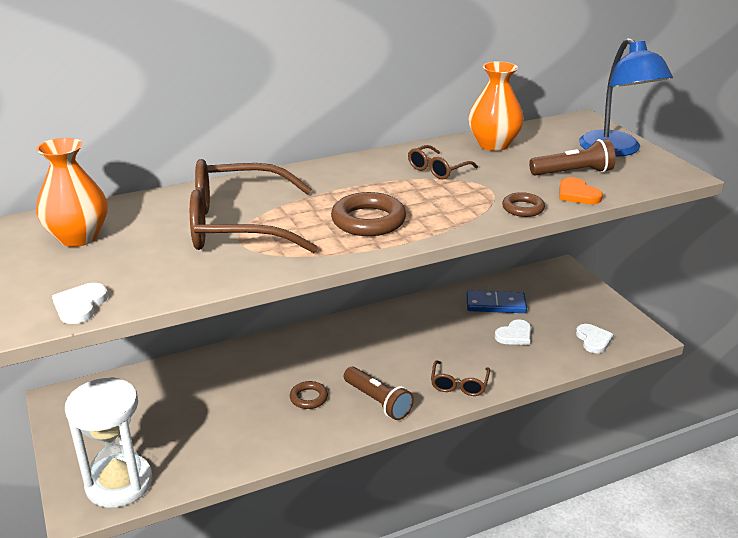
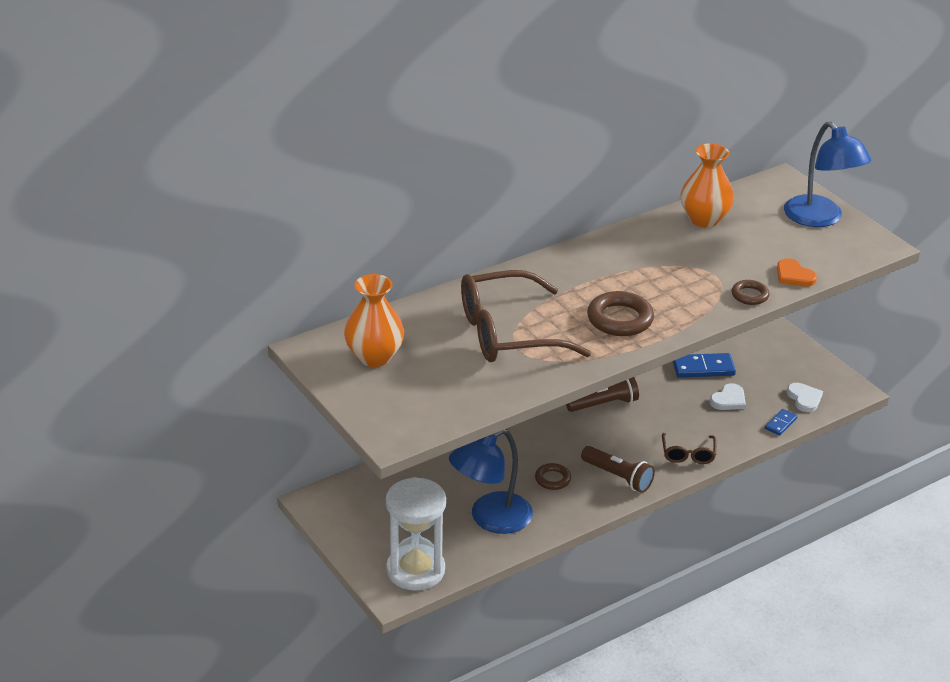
camera: 10 degrees left, 5 degrees up
white heart [52,283,108,324] -> none
brown glasses [408,145,478,179] -> none
brown flashlight [529,139,616,175] -> brown flashlight moved to [566,377,639,412]
none -> blue lamp [449,429,533,534]
none -> blue domino [765,409,798,435]

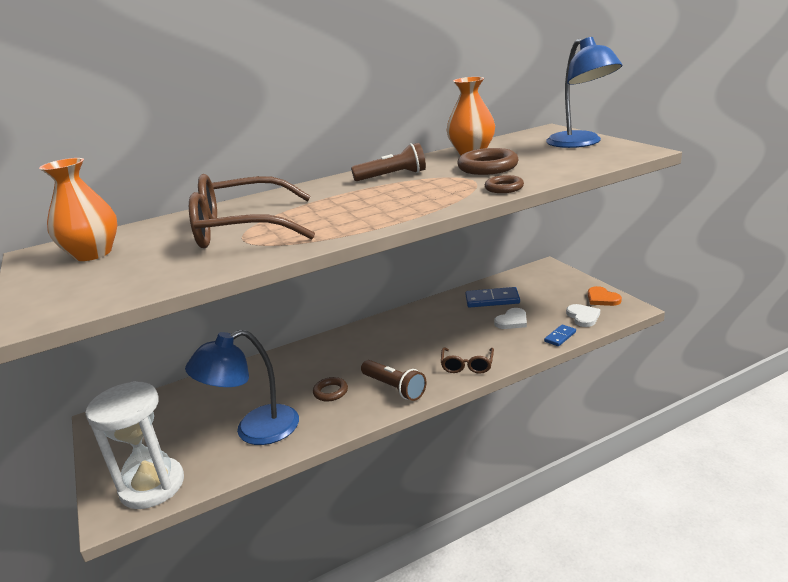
camera: 10 degrees right, 10 degrees down
brown flashlight [566,377,639,412] -> brown flashlight moved to [351,143,426,181]
brown ring [587,291,654,336] -> brown ring moved to [457,148,519,175]
orange heart [777,258,817,286] -> orange heart moved to [588,286,622,306]

